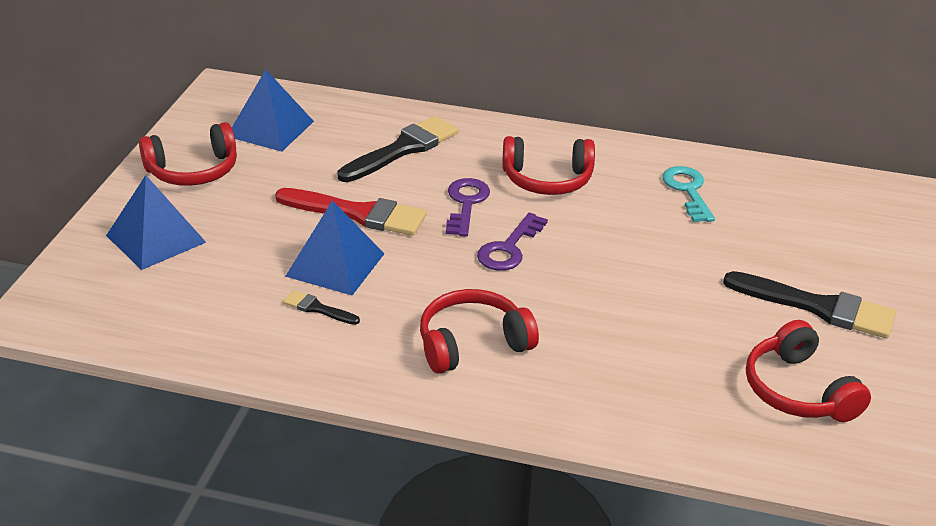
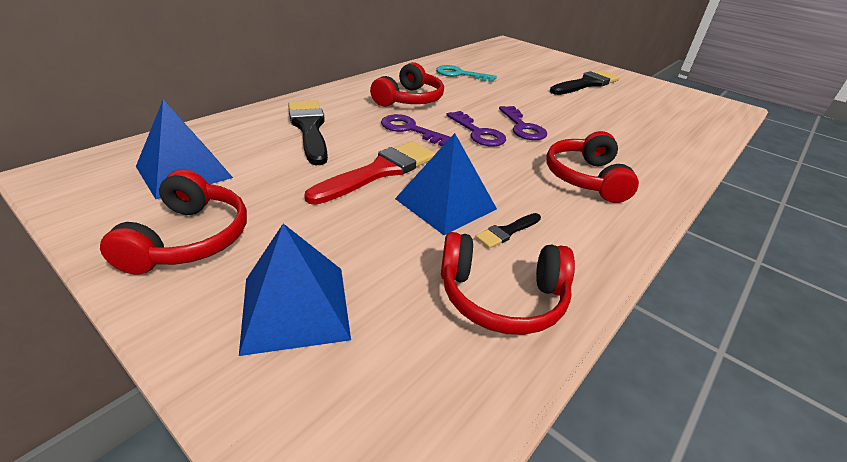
camera: 65 degrees left, 0 degrees up
red headphones [746,320,871,422] -> red headphones moved to [441,232,575,335]
none -> purple key [499,106,547,140]

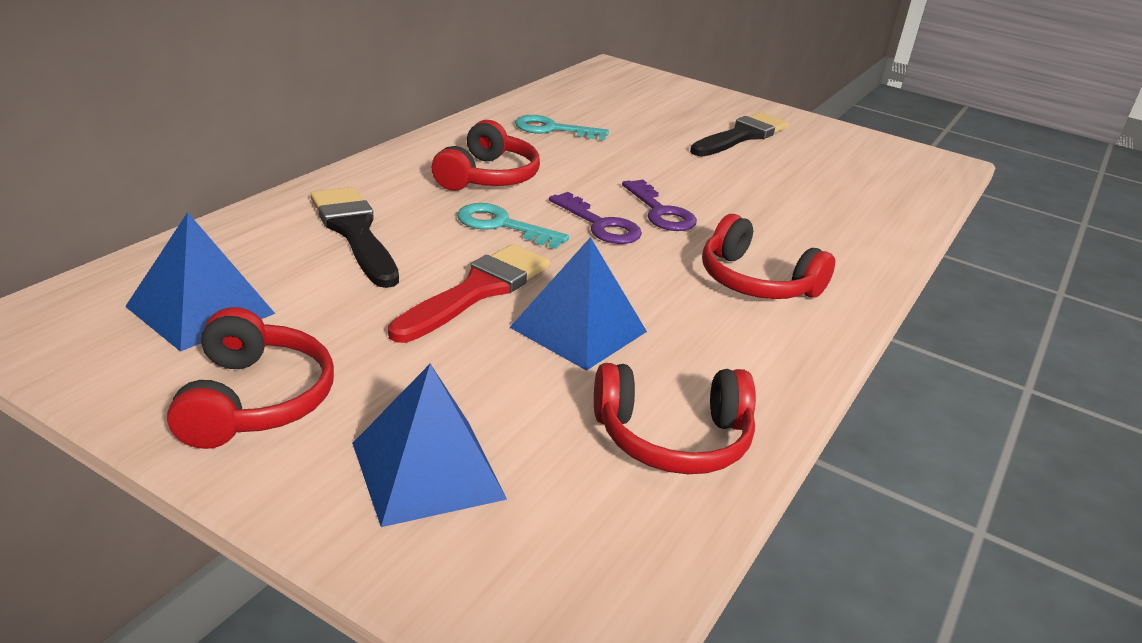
camera: 10 degrees left, 5 degrees down
purple key [381,114,450,146] -> turquoise key [457,203,569,249]
black brush [475,213,541,248] -> none
red headphones [546,131,639,203] -> red headphones turned 45 degrees counterclockwise [702,214,835,299]

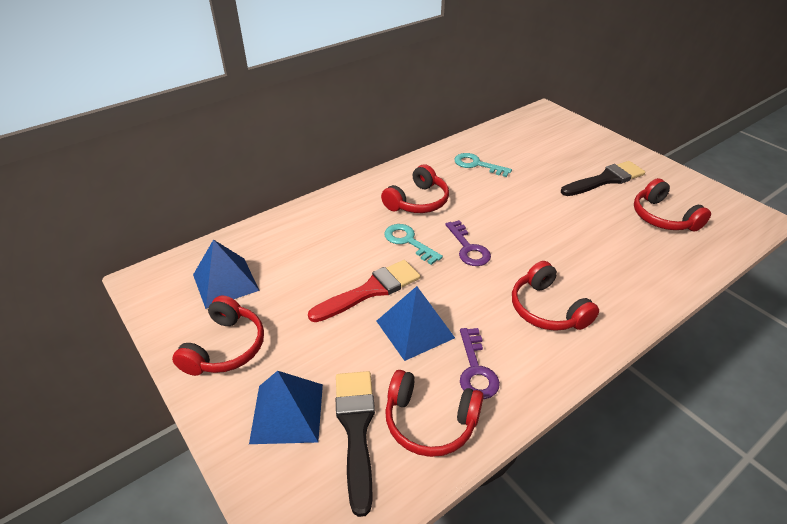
camera: 25 degrees right, 10 degrees up
black brush [310,187,399,288] -> black brush moved to [336,371,375,517]
purple key [622,180,697,231] -> purple key moved to [460,328,500,399]
none -> red headphones [634,178,711,232]

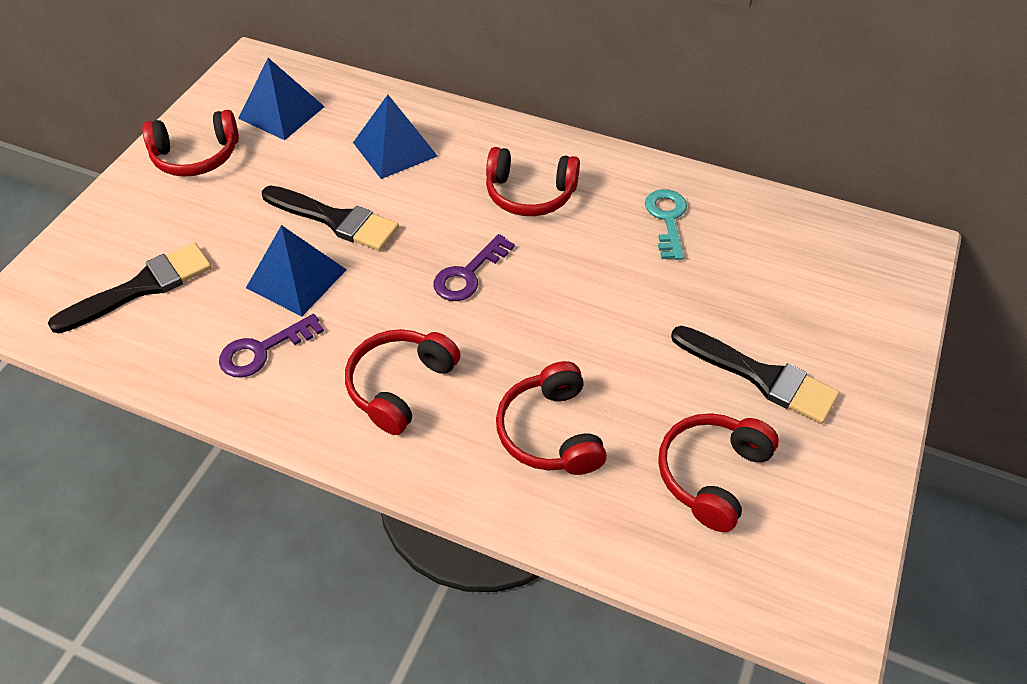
camera: 60 degrees right, 10 degrees up
blue pyramid [249,371,323,444] -> blue pyramid moved to [353,95,438,179]
red brush [308,260,420,322] -> black brush [262,186,399,251]
turquoise key [384,224,443,265] -> none
red headphones [385,370,484,457] -> red headphones moved to [496,361,607,475]

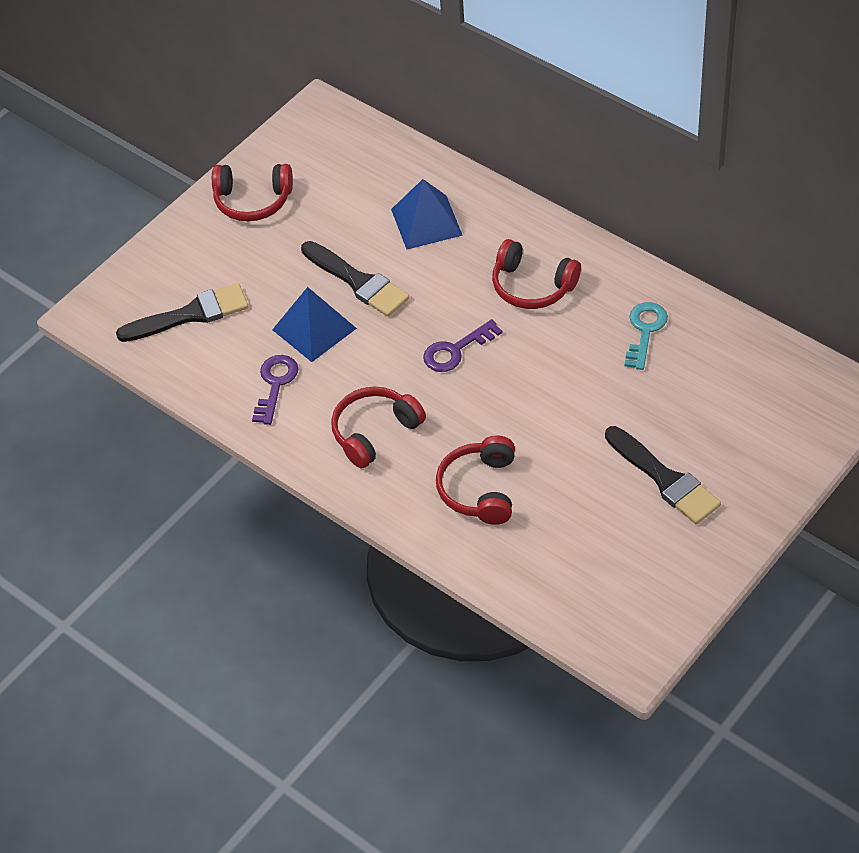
camera: 20 degrees right, 0 degrees up
purple key [219,314,324,377] -> purple key turned 120 degrees clockwise [252,355,299,425]
blue pyramid [238,58,325,140] -> none
red headphones [658,413,779,532] -> none

